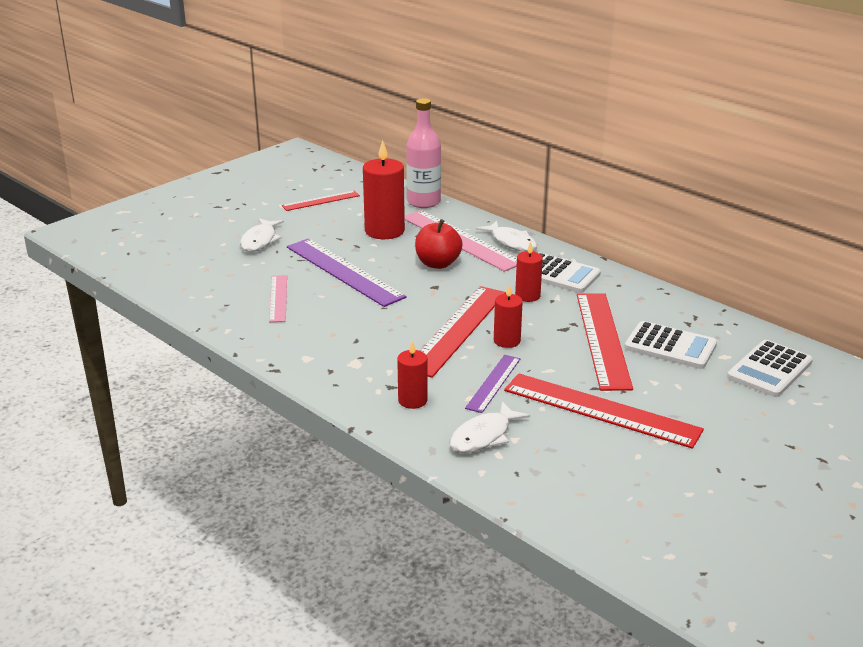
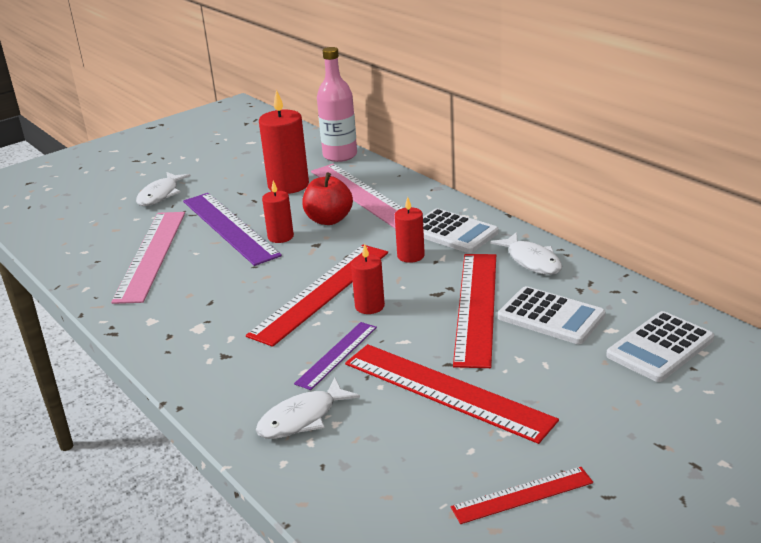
camera: 10 degrees right, 0 degrees up
pink ruler [269,275,287,322] -> pink ruler [111,212,185,304], size x1.83
red ruler [282,190,360,211] -> red ruler moved to [451,467,593,524]
red candle [397,341,428,409] -> red candle moved to [262,181,294,243]
white fish [476,221,537,252] -> white fish moved to [490,232,562,275]

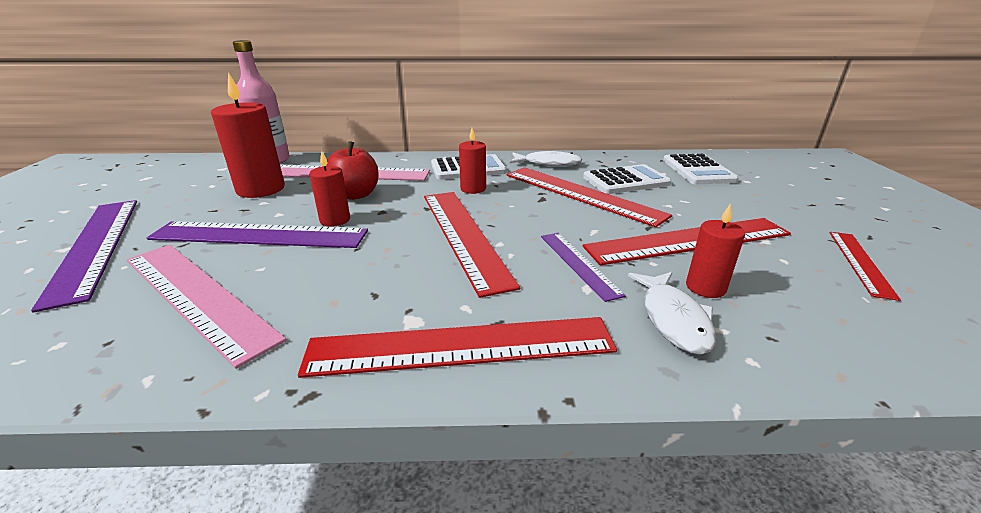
camera: 55 degrees left, 0 degrees up
white fish [136,172,191,206] -> purple ruler [31,200,137,312]
red candle [351,244,385,314] -> red candle moved to [686,203,745,298]
none -> red ruler [298,317,617,378]

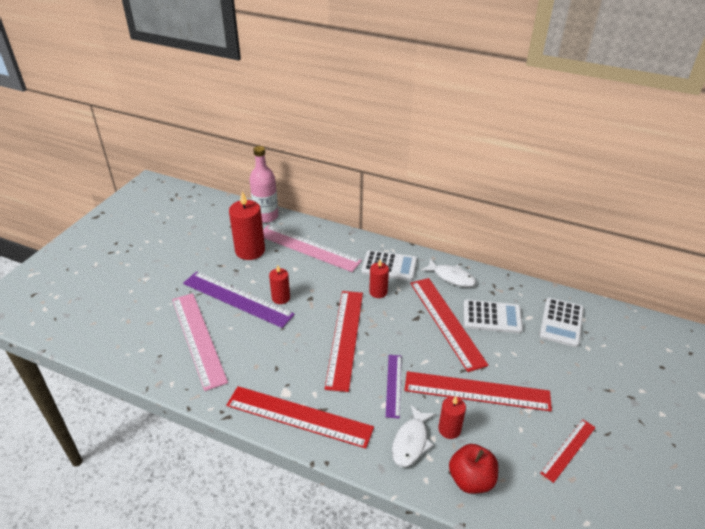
camera: 25 degrees right, 10 degrees up
purple ruler [31,200,137,312] -> none
red apple [326,141,379,200] -> red apple moved to [449,444,498,494]

